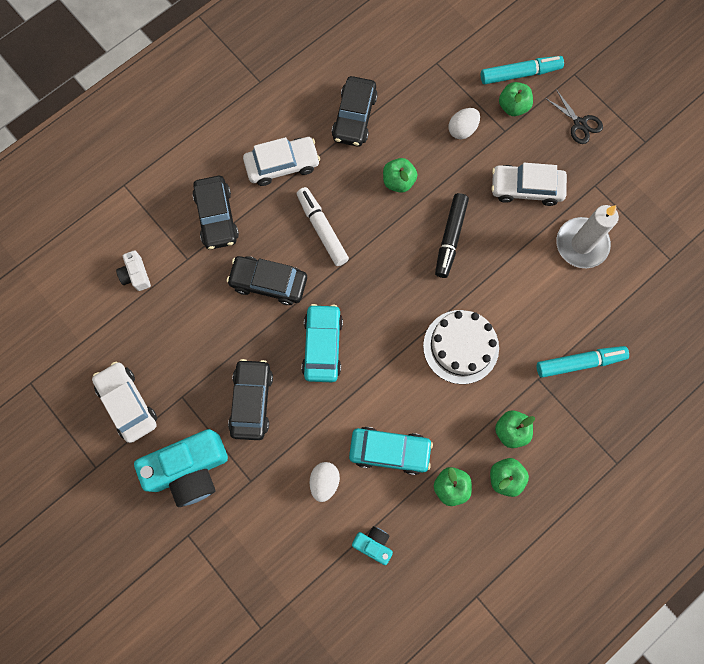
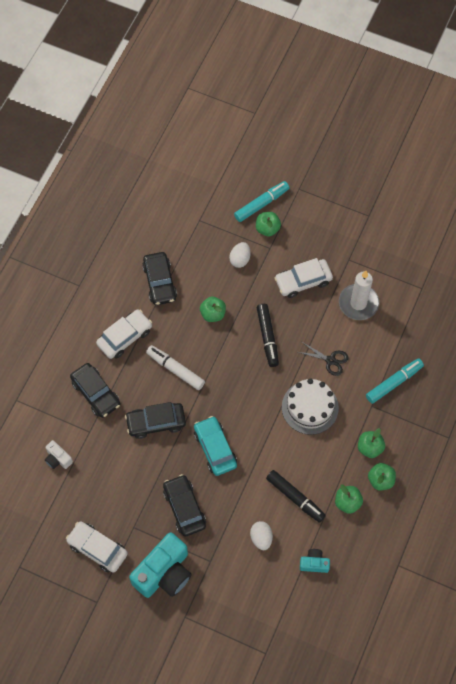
camera: 25 degrees left, 10 degrees down
turquoise car [349,427,433,475] -> black marker [266,470,326,523]
black scissors [545,89,603,144] -> black scissors moved to [298,342,349,376]

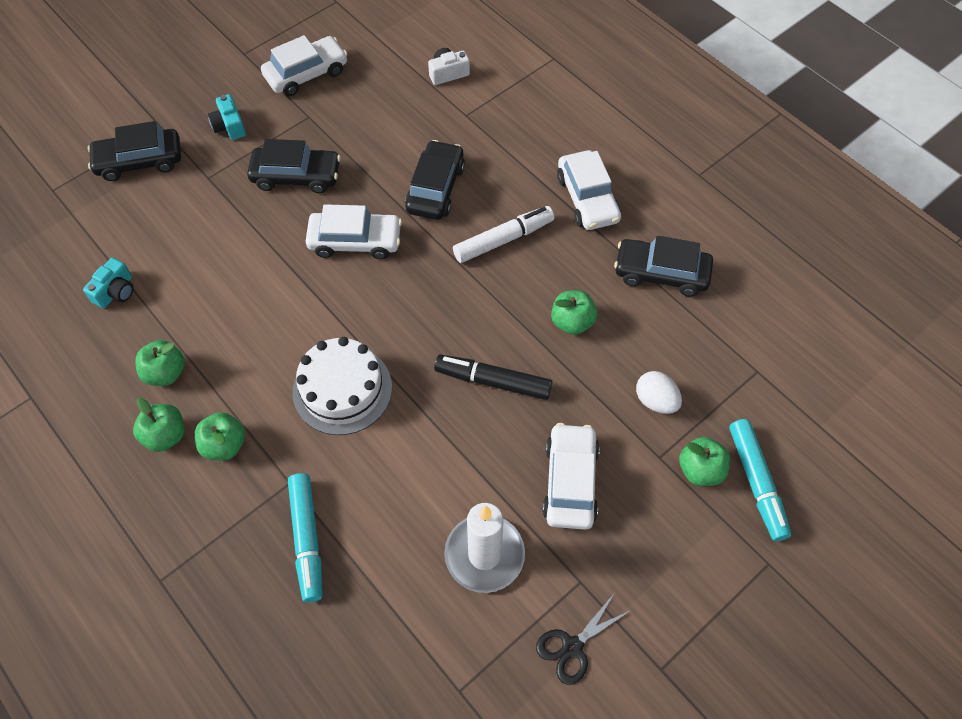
camera: 115 degrees right, 5 degrees down
black car [70,363,120,418] -> black car moved to [88,121,181,181]
turquoise camera [129,532,191,598] -> turquoise camera [208,94,246,140], size x0.47
turquoise car [194,416,237,476] -> white car [306,204,402,260]
white egg [250,521,273,550] -> none
black marker [266,470,326,523] -> none
black scissors [298,342,349,376] -> black scissors moved to [536,594,630,685]

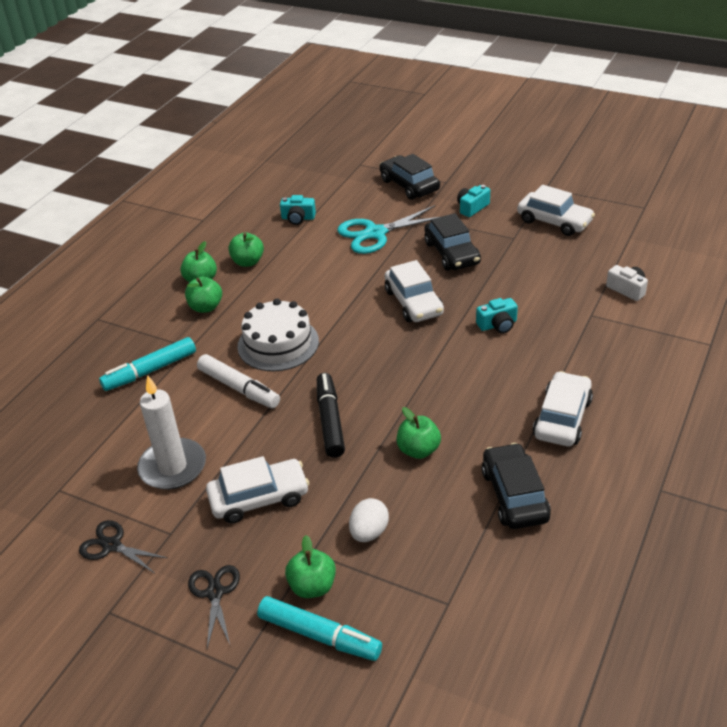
camera: 70 degrees right, 20 degrees down
black car [405,140,465,220] -> turquoise camera [476,298,518,334]
white marker [453,206,554,263] -> white marker moved to [197,354,280,408]
white car [557,150,621,230] -> white car turned 150 degrees clockwise [533,371,593,446]
turquoise marker [729,419,791,541] -> turquoise marker turned 120 degrees counterclockwise [257,596,382,661]
none -> black scissors [188,565,240,648]
none -> turquoise scissors [337,205,438,254]

